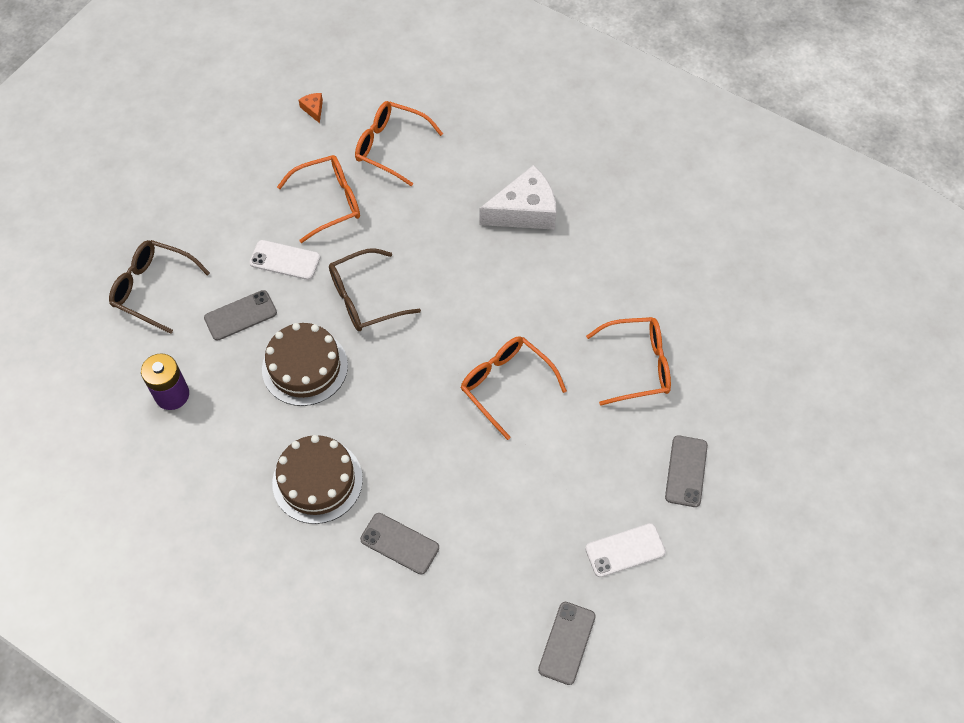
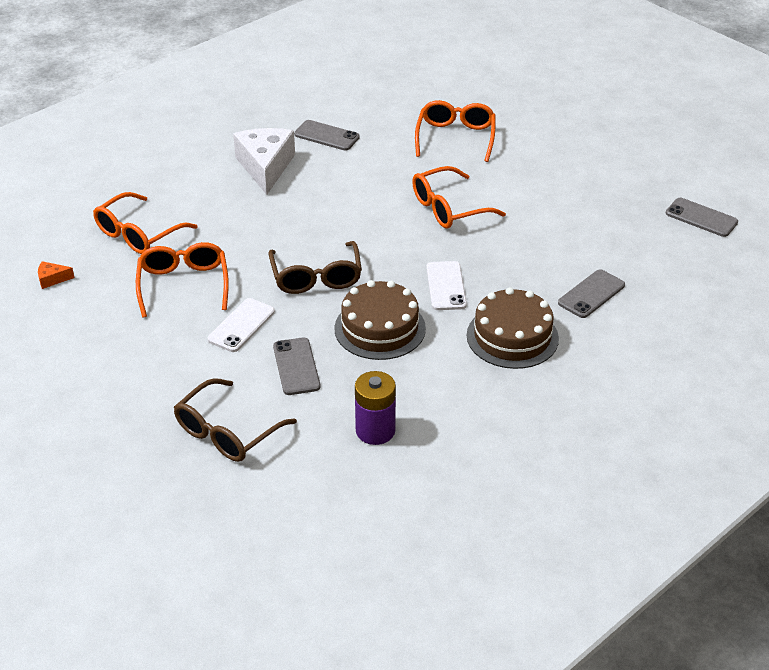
camera: 75 degrees left, 20 degrees down
white phone [585,523,666,577] -> white phone moved to [426,261,467,310]
grey phone [665,435,708,507] -> grey phone moved to [294,120,360,150]

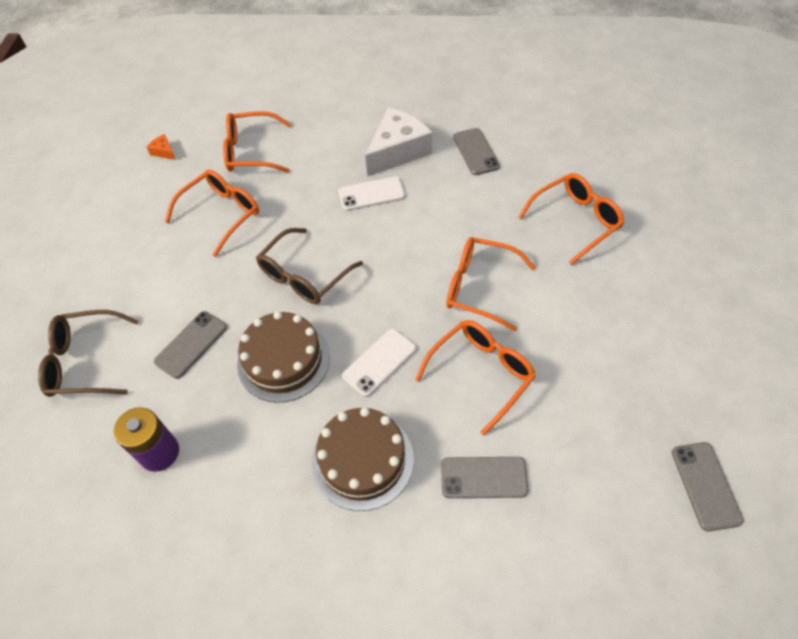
camera: 50 degrees right, 15 degrees up
white phone [208,298,275,352] -> white phone moved to [338,176,405,211]
none -> orange glasses [415,320,536,435]

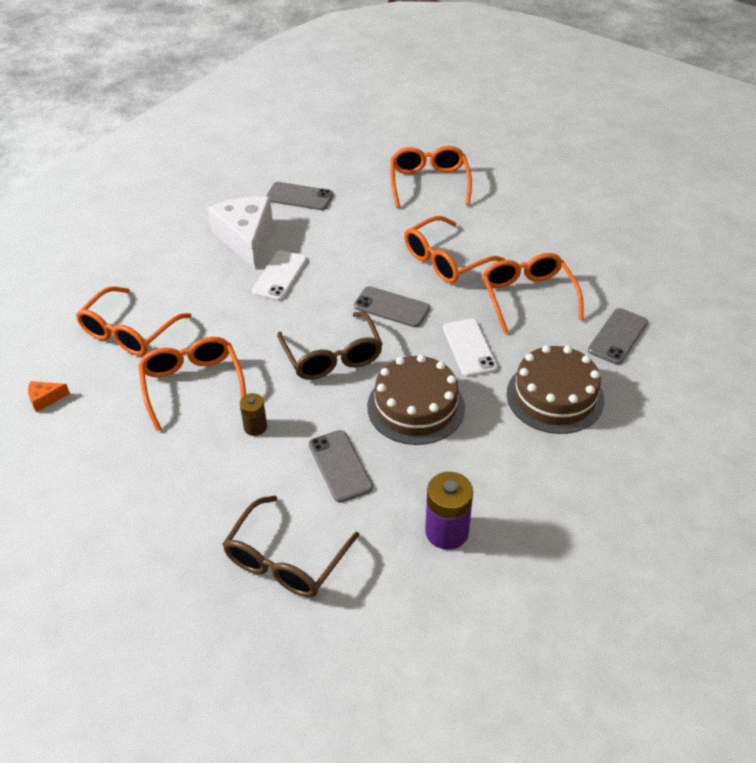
camera: 60 degrees left, 10 degrees down
grey phone [672,442,744,531] -> grey phone moved to [354,286,430,327]
none -> brown battery [240,393,267,436]

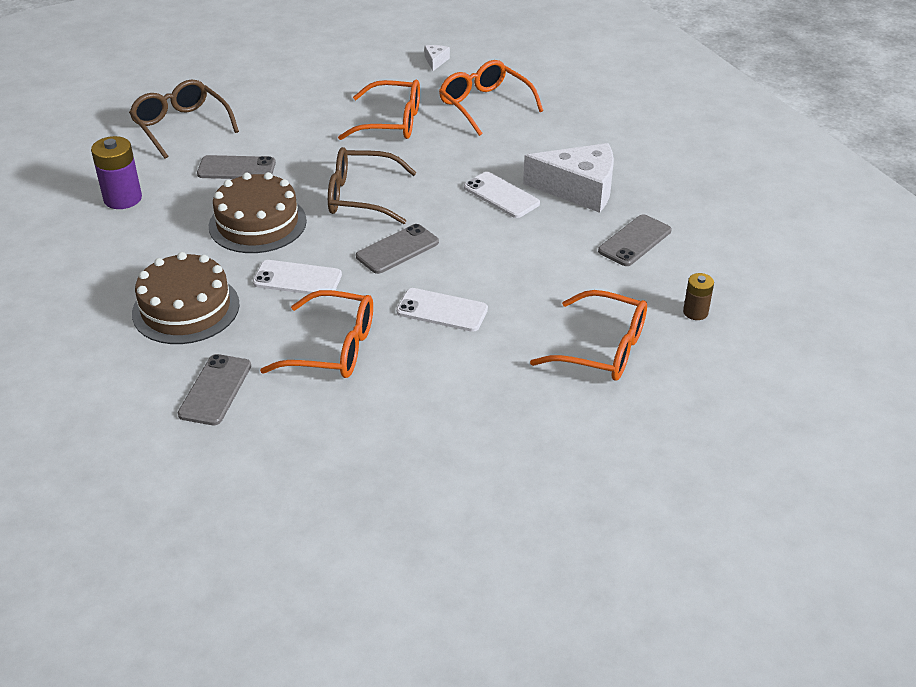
camera: 115 degrees right, 5 degrees down
orange cheese [28,381,70,412] -> white cheese [425,45,450,71]
brown battery [240,393,267,436] -> brown battery moved to [683,273,714,320]
orange glasses [404,216,505,283] -> white phone [396,288,488,332]
grey phone [588,308,648,365] -> grey phone turned 45 degrees clockwise [178,354,251,425]

